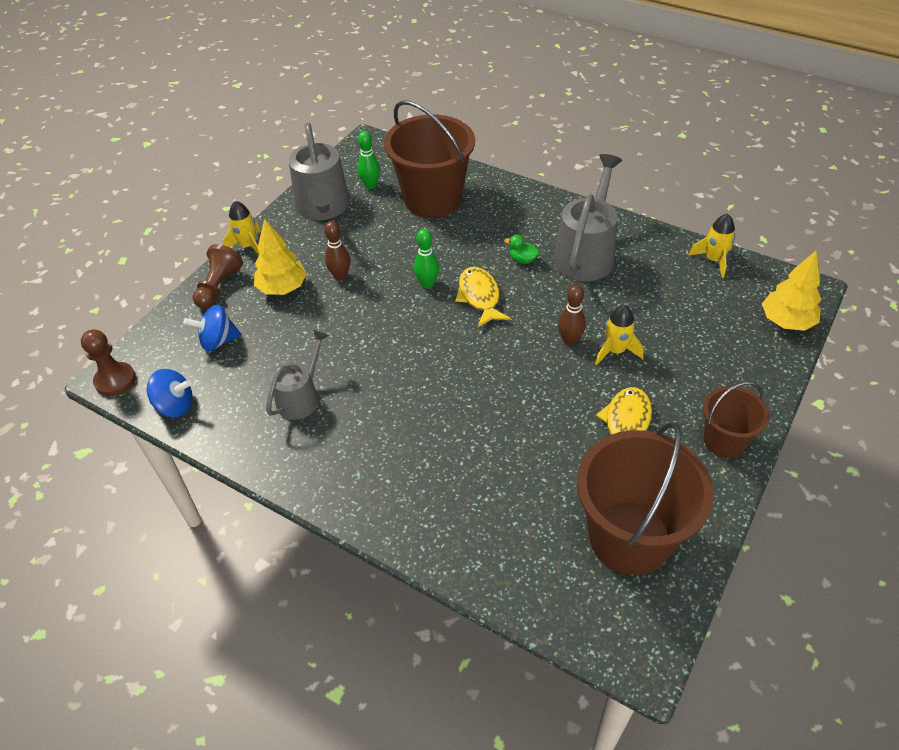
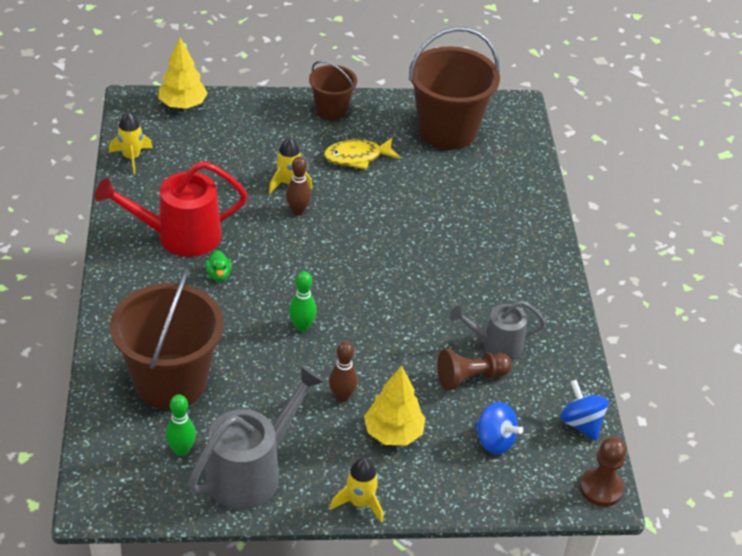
camera: 130 degrees left, 5 degrees down
brown pawn [193,244,243,309] -> brown pawn moved to [437,349,512,391]
yellow fish [455,267,511,327] -> none
grey watering can [554,154,622,281] -> red watering can [95,161,248,257]

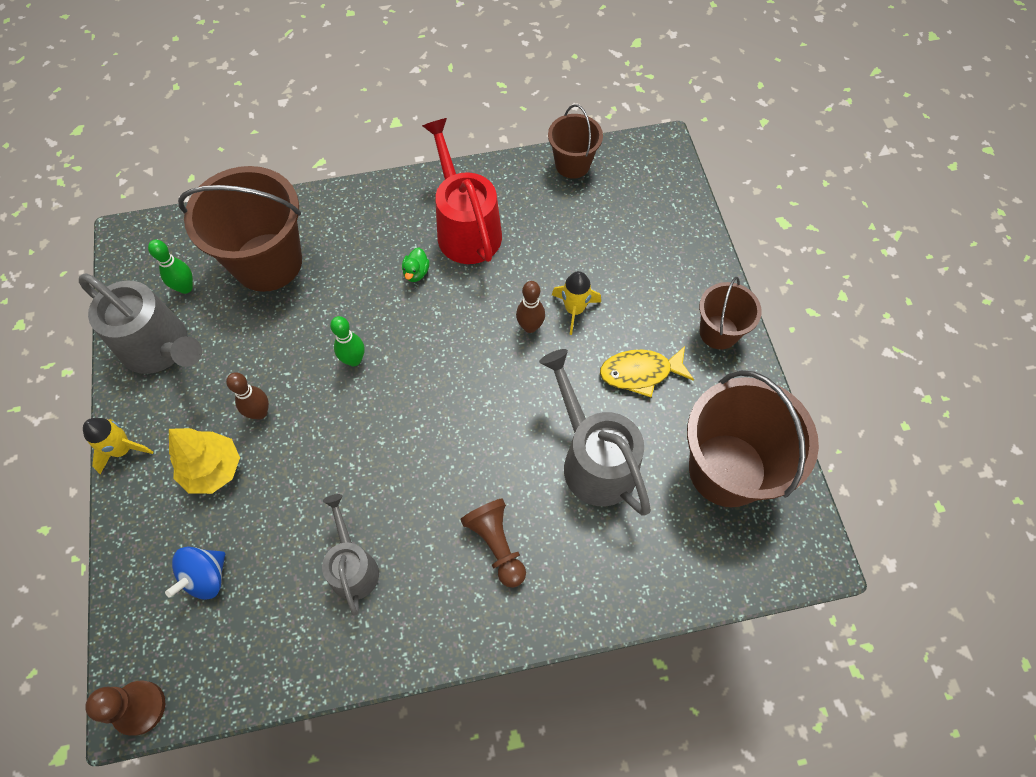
camera: 85 degrees right, 20 degrees up
yellow rocket [109,112,153,174] -> brown bucket [548,104,603,179]
yellow tree [158,38,208,109] -> none
green duck [206,250,232,281] -> green duck turned 60 degrees counterclockwise [402,248,430,282]
yellow fish [324,138,401,170] -> yellow fish turned 75 degrees counterclockwise [600,346,694,397]
brown pawn [437,349,512,391] -> brown pawn moved to [460,499,526,588]
blue spinning top [560,380,609,441] -> none
none -> grey watering can [539,349,651,516]

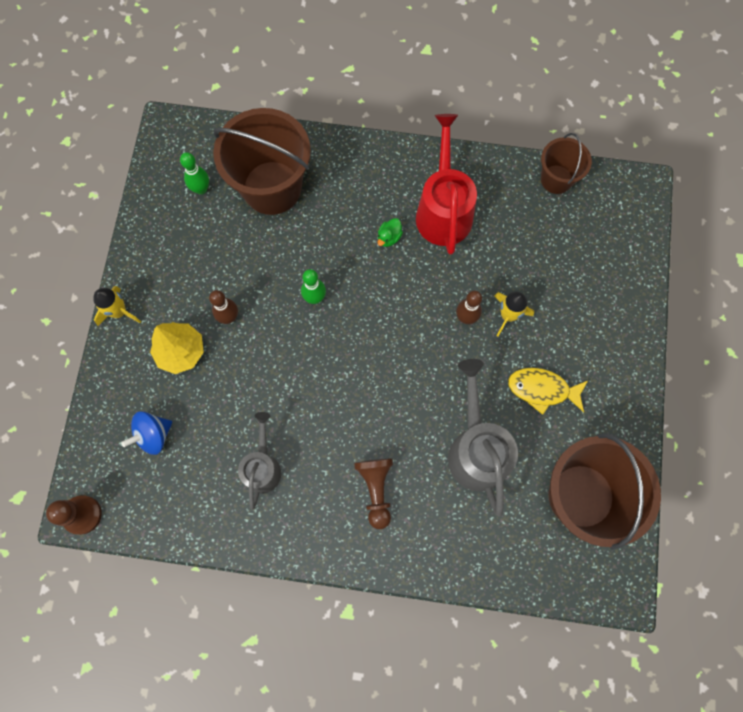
camera: 20 degrees right, 10 degrees up
grey watering can [79,273,202,374] -> none
brown bucket [699,277,762,350] -> none

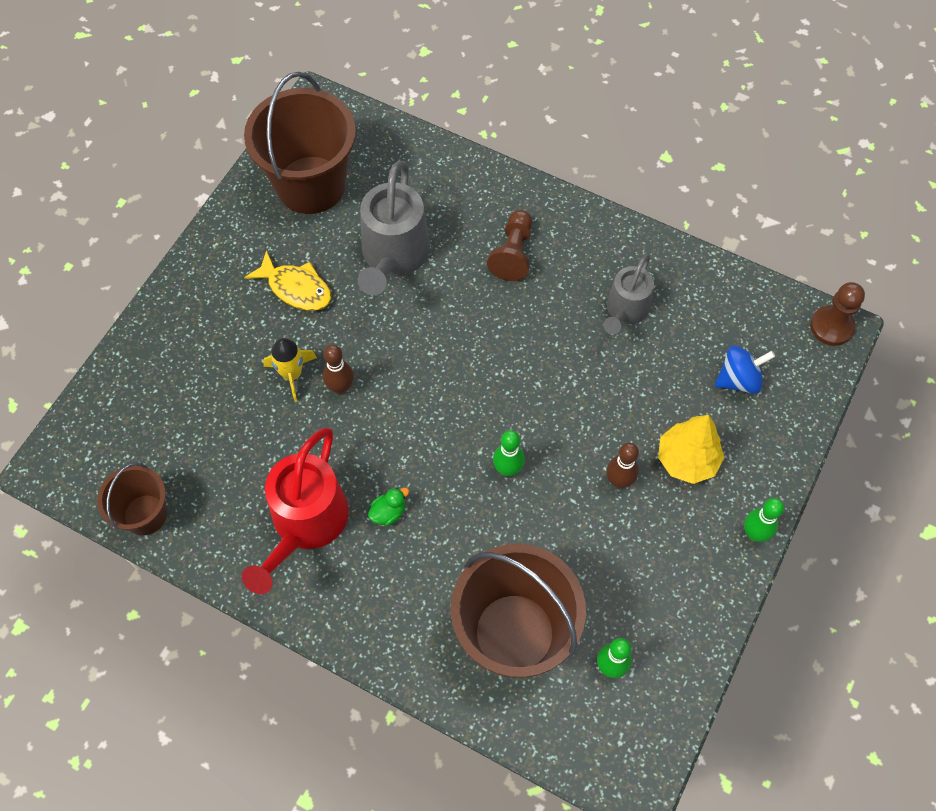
camera: 160 degrees left, 10 degrees down
yellow rocket [93,286,141,326] -> green bowling pin [744,498,784,542]

